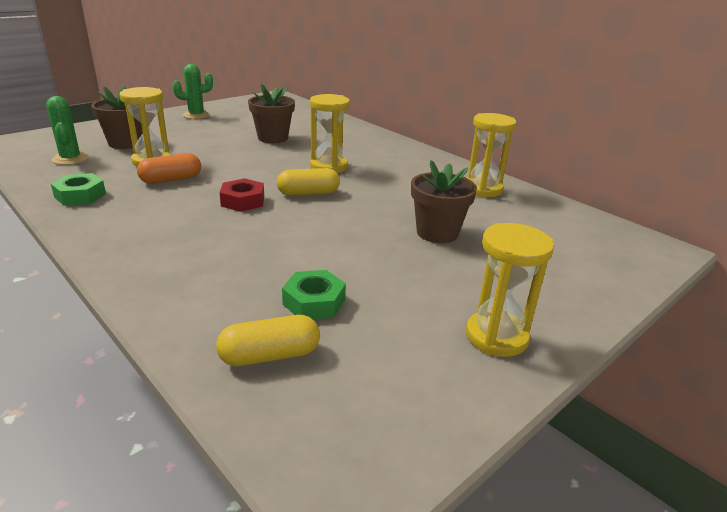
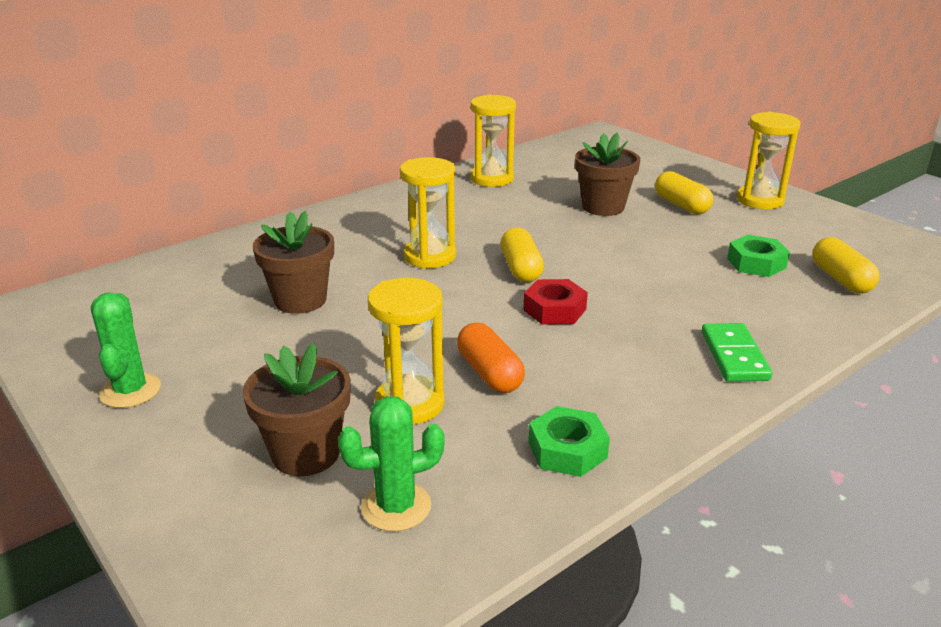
camera: 85 degrees left, 0 degrees up
none -> yellow capsule [655,171,713,214]
none -> green domino [701,323,772,382]

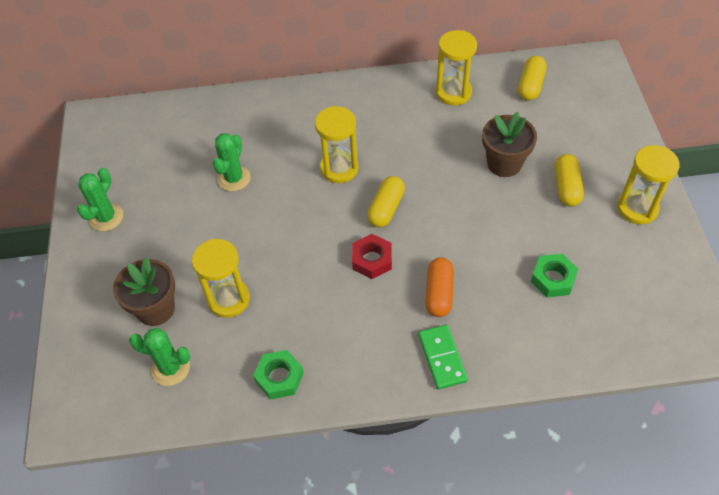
camera: 35 degrees right, 25 degrees up
brown flower pot [253,211,334,314] -> green cactus [213,133,251,191]
orange capsule [457,323,525,393] -> orange capsule moved to [425,257,454,317]
green domino [701,323,772,382] -> green domino turned 45 degrees counterclockwise [418,325,468,389]
yellow capsule [812,237,880,293] -> yellow capsule moved to [518,56,547,100]

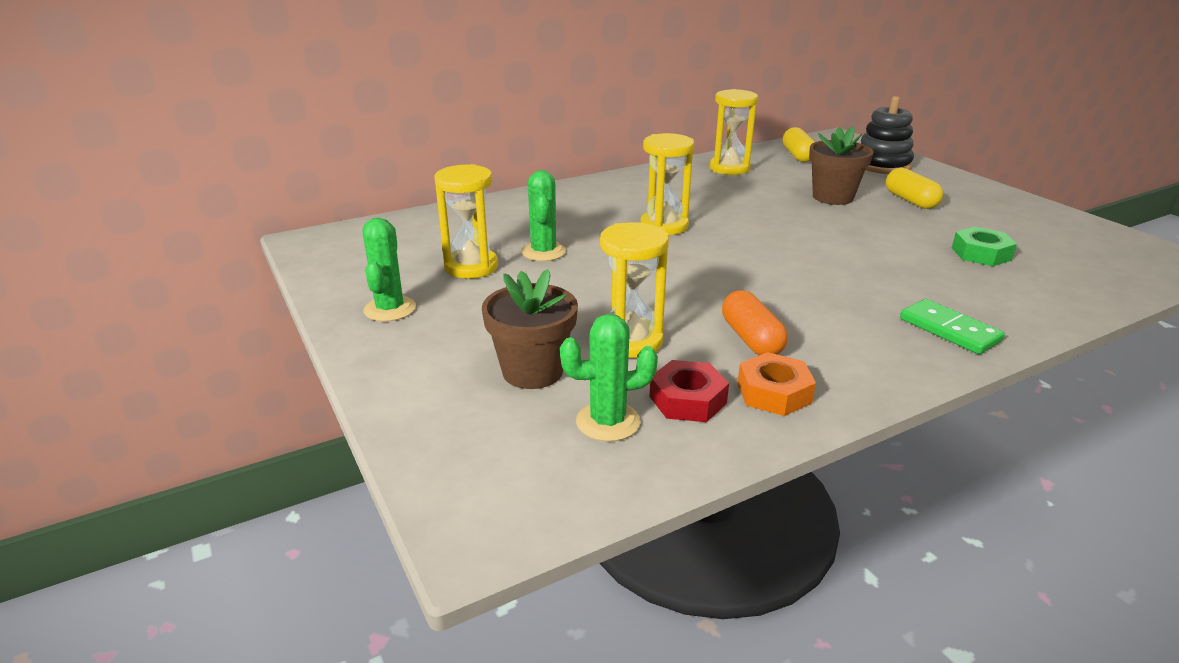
camera: 25 degrees left, 25 degrees down
green nut [253,350,304,400] -> orange nut [738,352,816,416]
red nut [352,234,392,279] -> red nut moved to [649,360,729,422]
yellow capsule [367,176,405,227] -> none
orange capsule [425,257,454,317] -> orange capsule moved to [722,290,788,355]
yellow hourglass [617,145,679,224] -> yellow hourglass moved to [435,164,498,279]
none -> black stacking toy [861,96,914,174]

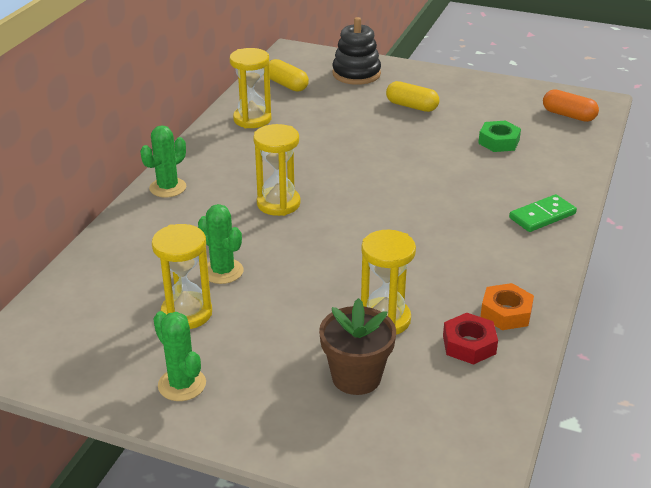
camera: 40 degrees left, 5 degrees up
green cactus [560,314,658,442] -> green cactus moved to [140,125,186,197]
orange capsule [722,290,788,355] -> orange capsule moved to [543,89,599,122]
brown flower pot [809,126,873,205] -> none
green domino [900,299,1005,354] -> green domino turned 45 degrees counterclockwise [509,194,577,232]

